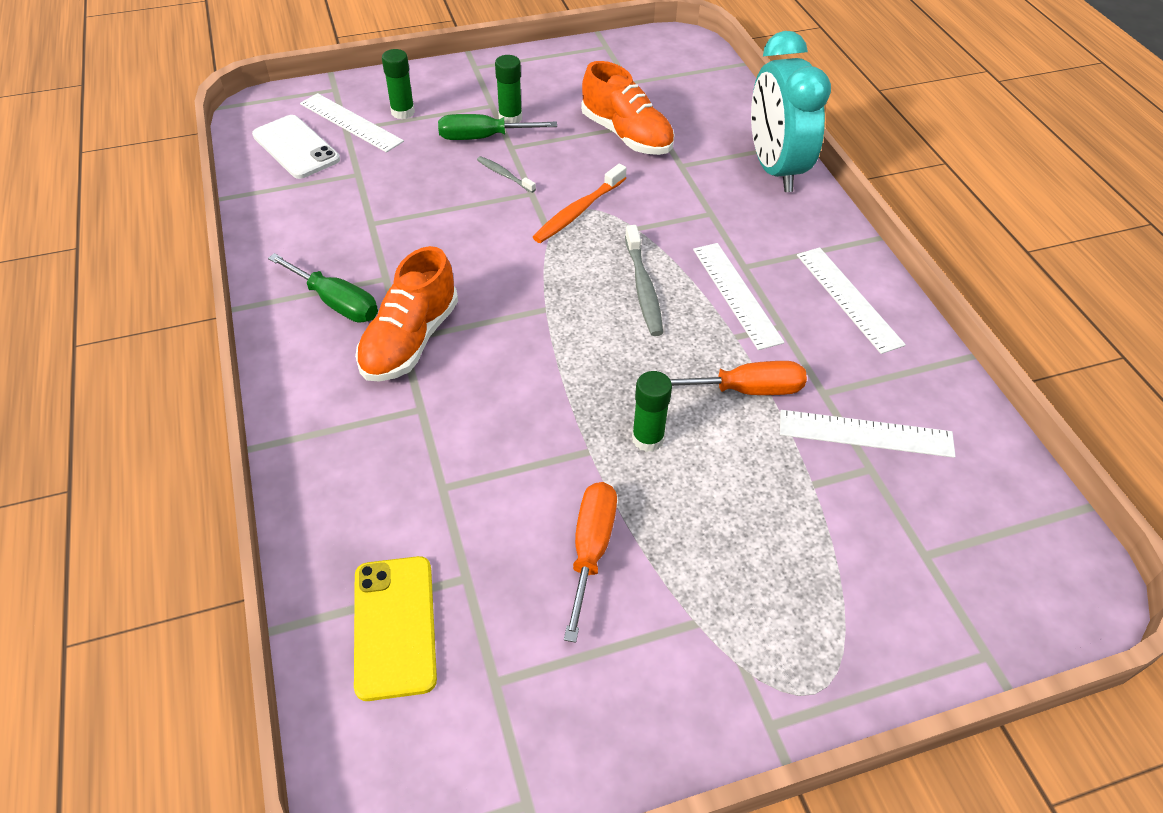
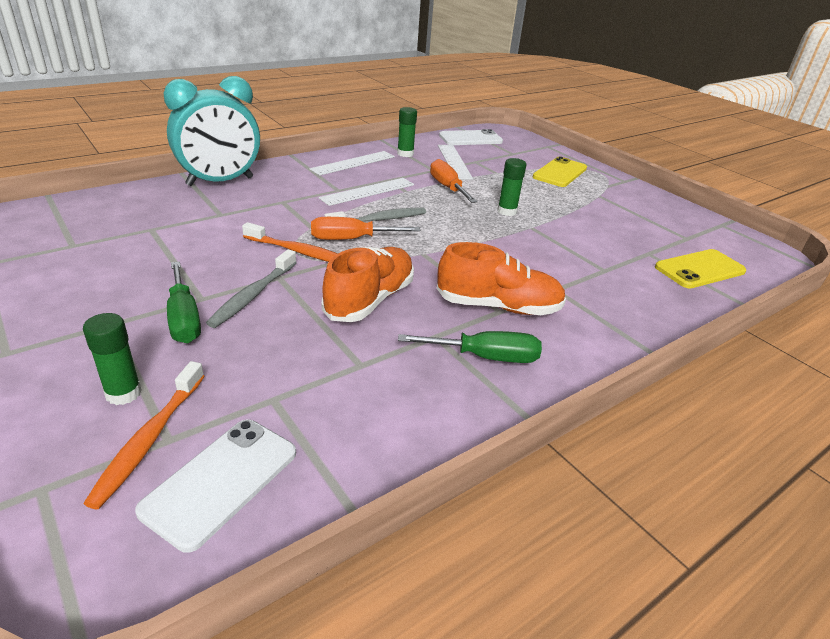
camera: 110 degrees left, 15 degrees down
green screwdriver [268,253,378,323] -> green screwdriver turned 75 degrees clockwise [398,331,542,363]
white ruler [300,93,404,153] -> orange toothbrush [83,361,204,509]
grey toothbrush [477,156,536,193] -> grey toothbrush [206,249,297,328], size x1.68
green glue stick [495,55,522,123] -> green glue stick moved to [397,107,417,157]
orange screwdriver [564,482,617,643] -> orange screwdriver moved to [311,217,420,240]
orange shoe [581,61,675,155] -> orange shoe moved to [322,247,414,322]
none -> white phone [439,129,503,145]
none -> yellow phone [533,157,587,187]

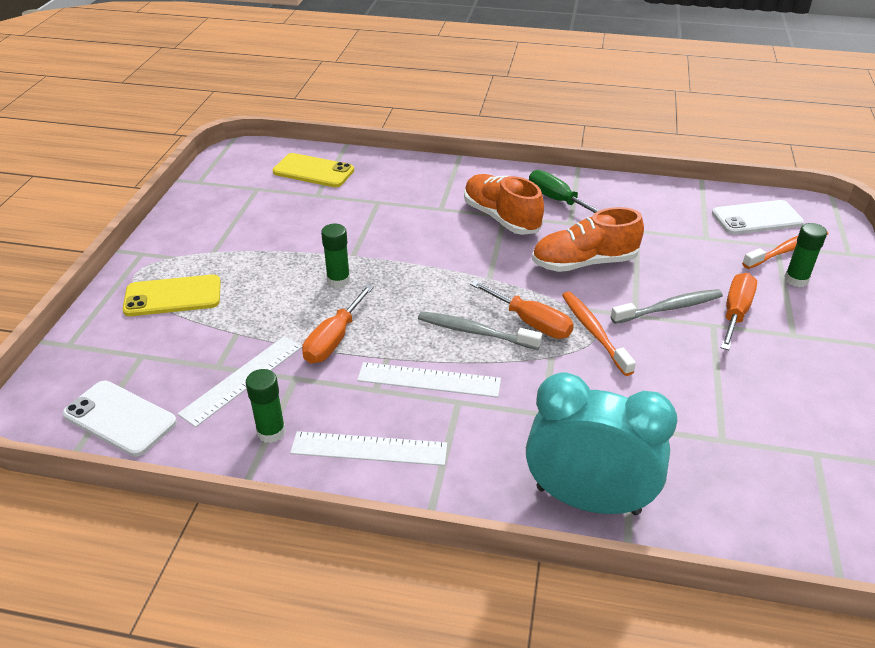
camera: 130 degrees left, 5 degrees up
green screwdriver [167,262,201,343] -> orange screwdriver [721,273,757,350]

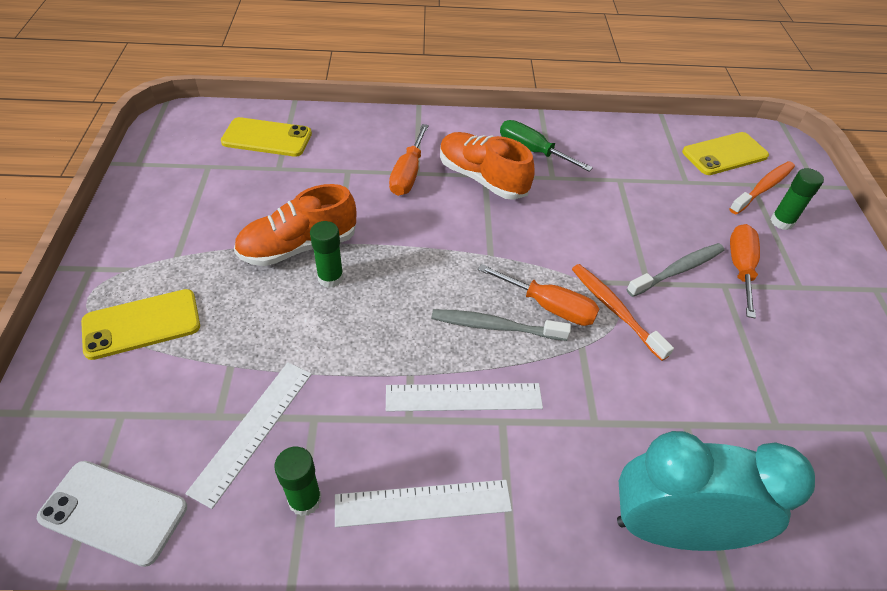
camera: 15 degrees left, 10 degrees up
orange screwdriver [302,285,374,363] -> orange screwdriver moved to [389,124,429,196]
orange shoe [532,207,644,272] -> orange shoe moved to [234,184,356,266]
white phone [712,200,804,235] -> yellow phone [682,132,769,175]

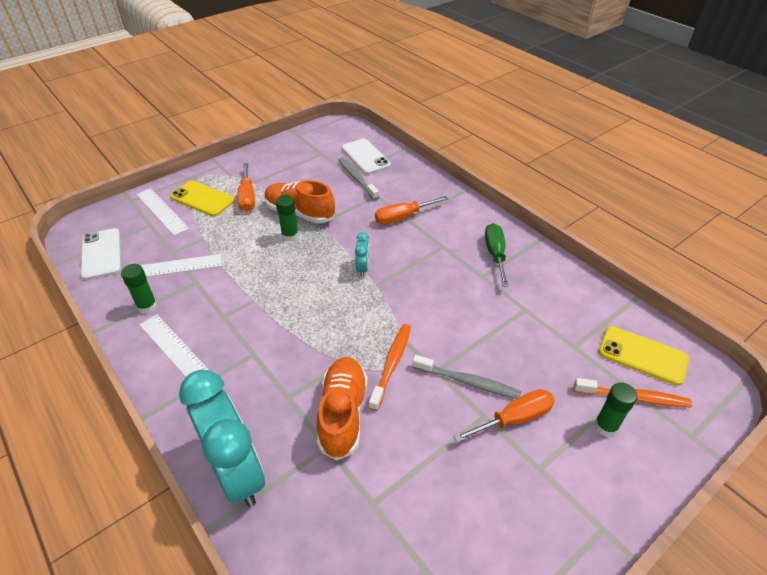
camera: 55 degrees right, 5 degrees down
yellow phone [221,117,312,157] -> white phone [342,139,391,174]
white ruler [386,383,543,412] -> white ruler moved to [136,188,189,236]
grey toothbrush [431,309,571,341] -> grey toothbrush moved to [338,157,379,200]
orange shoe [440,132,535,200] -> orange shoe moved to [317,357,368,461]
orange screwdriver [478,264,599,326] -> orange screwdriver moved to [237,163,255,212]
none -> turquoise clock [355,232,369,277]

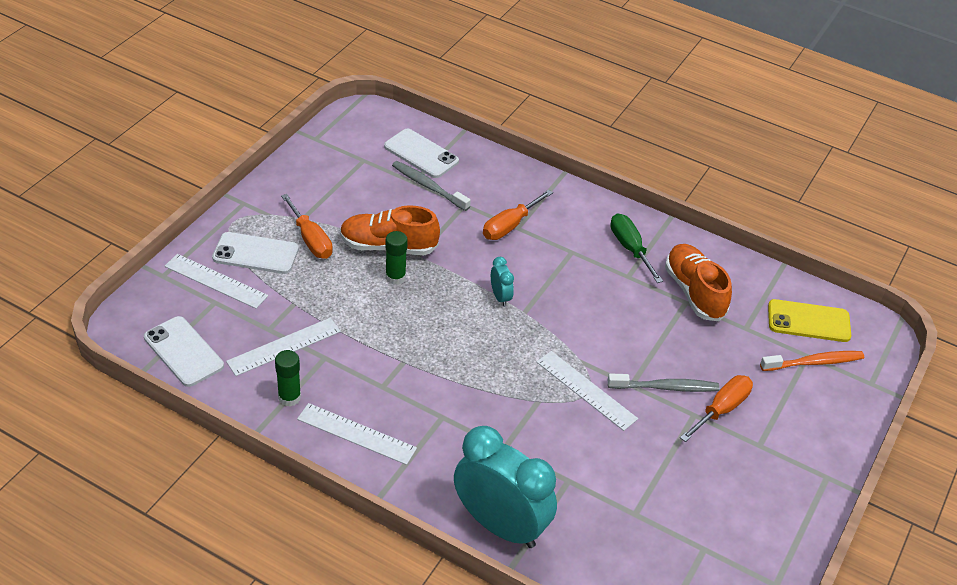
camera: 25 degrees left, 0 degrees up
yellow phone [170,181,235,216] -> white phone [212,232,299,274]
orange shoe [317,357,368,461] -> orange shoe moved to [665,244,732,321]
orange toothbrush [368,324,411,411] -> white ruler [537,351,638,431]
green glue stick [594,383,637,437] -> none

